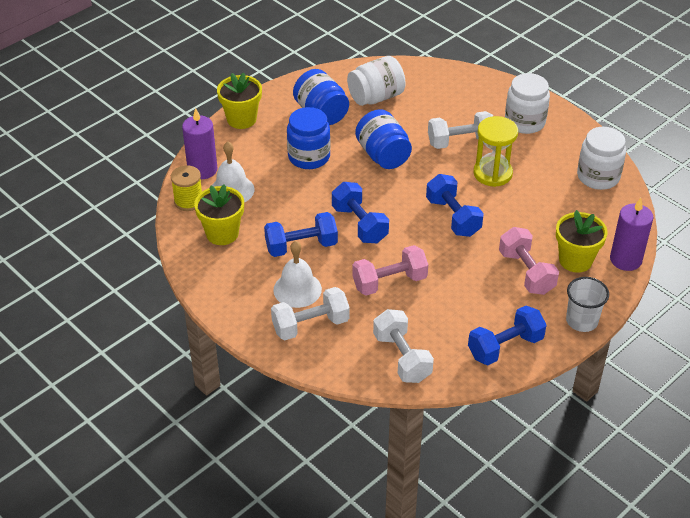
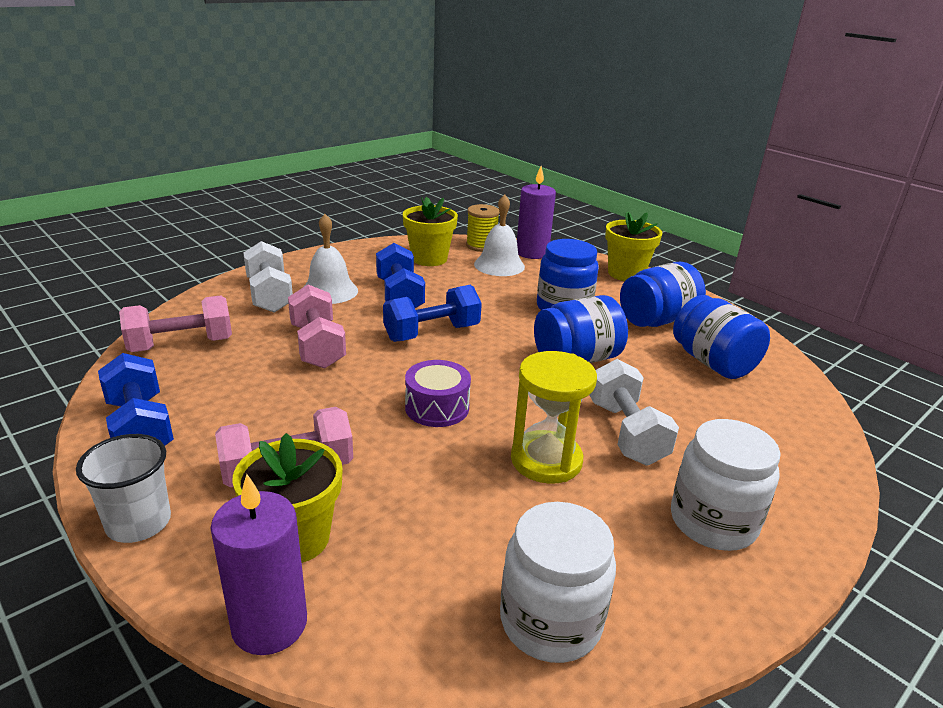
camera: 90 degrees right, 15 degrees down
white jar [347,56,406,106] -> blue jar [673,295,770,379]
white dumbbell [373,309,434,383] -> pink dumbbell [119,295,232,352]
blue dumbbell [426,174,484,237] -> purple drum [405,360,471,427]

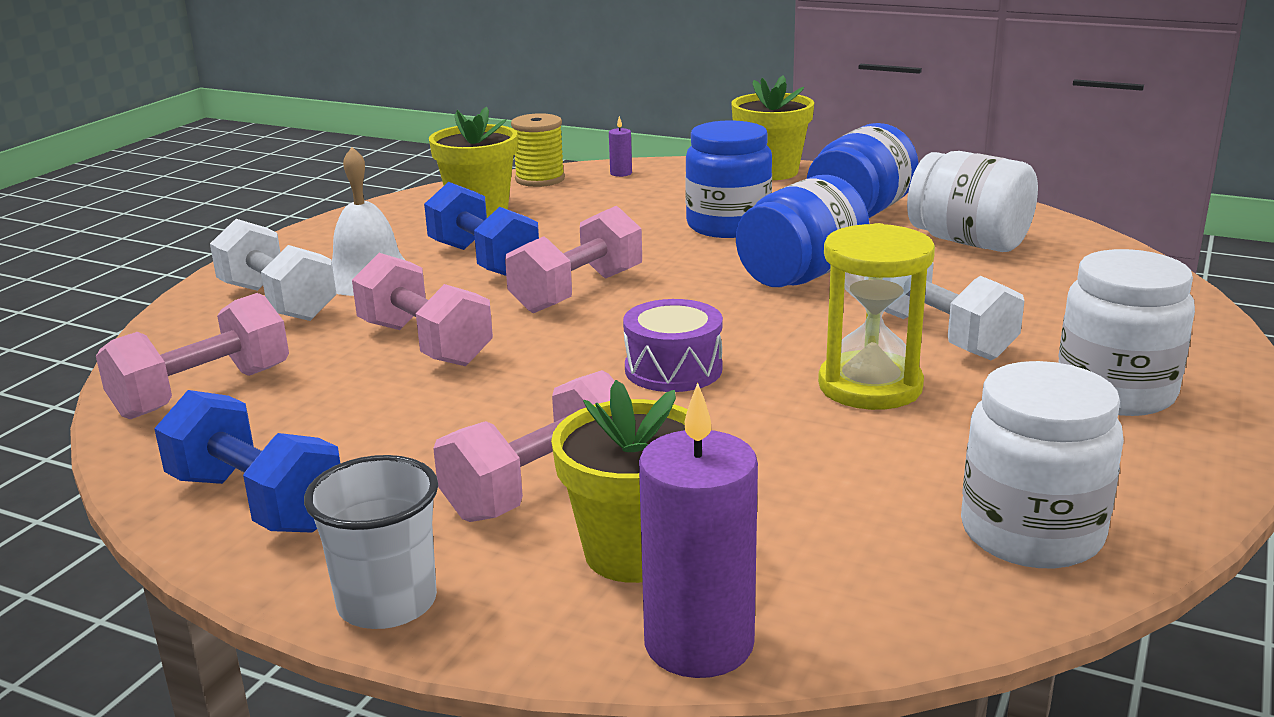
camera: 20 degrees left, 5 degrees down
blue dumbbell [383,285,482,342] -> pink dumbbell [505,206,642,313]
white bell [474,194,525,276] -> none
purple candle [517,166,556,259] -> purple candle [609,116,632,177], size x0.43
blue jar [673,295,770,379] -> white jar [907,151,1038,252]

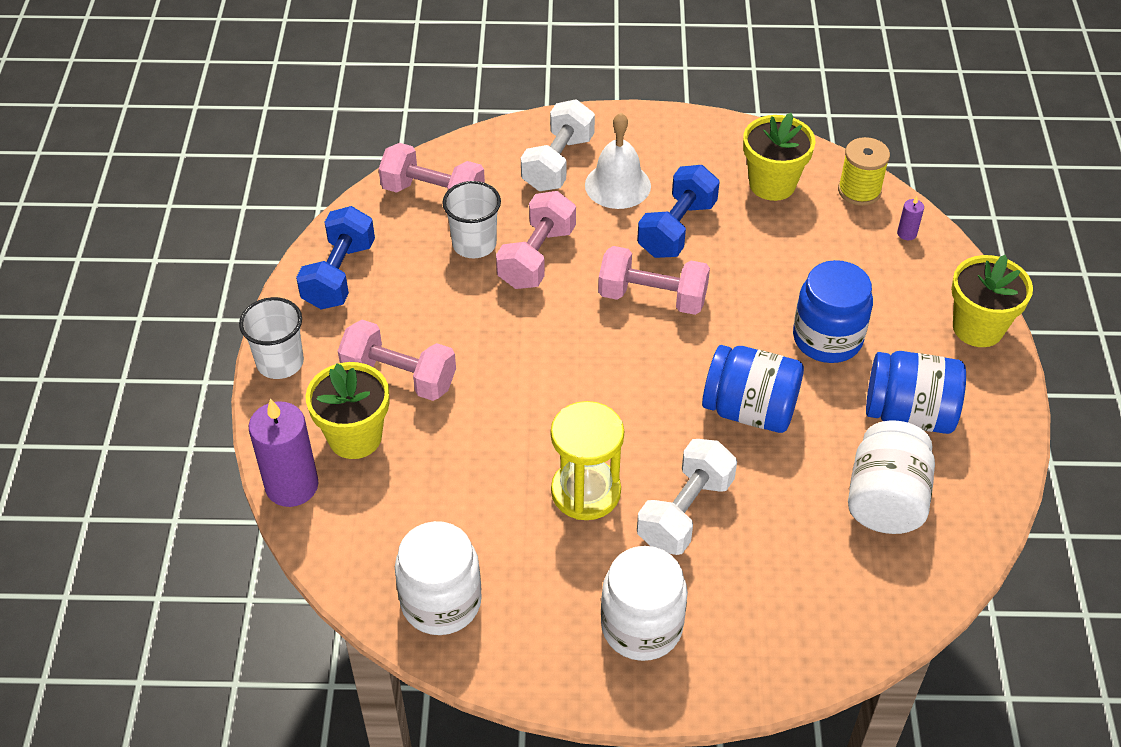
camera: 65 degrees right, 25 degrees up
purple drum [623,299,723,392] -> none
none -> white cup [442,181,501,258]

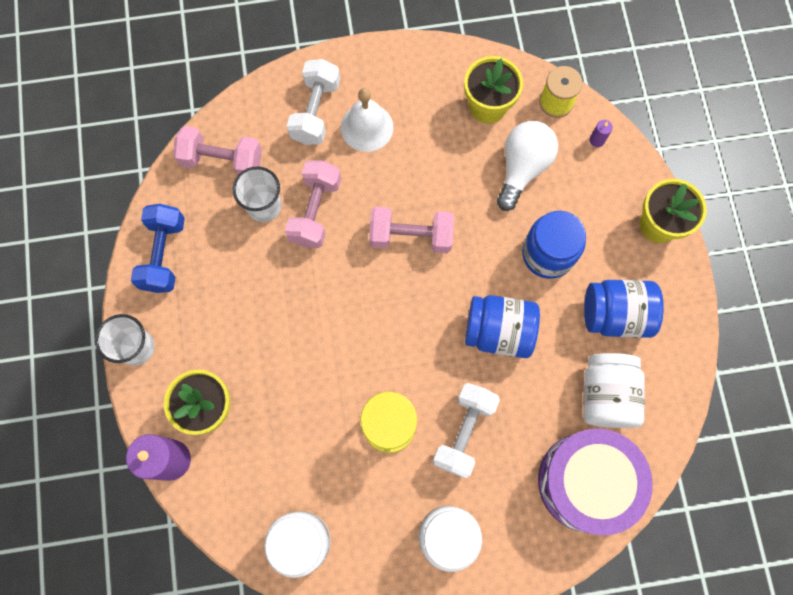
camera: 10 degrees left, 25 degrees up
pink dumbbell [338,320,456,401] -> none
blue dumbbell [637,165,720,258] -> none
none -> white light bulb [497,121,558,211]
none -> purple drum [538,429,653,535]

